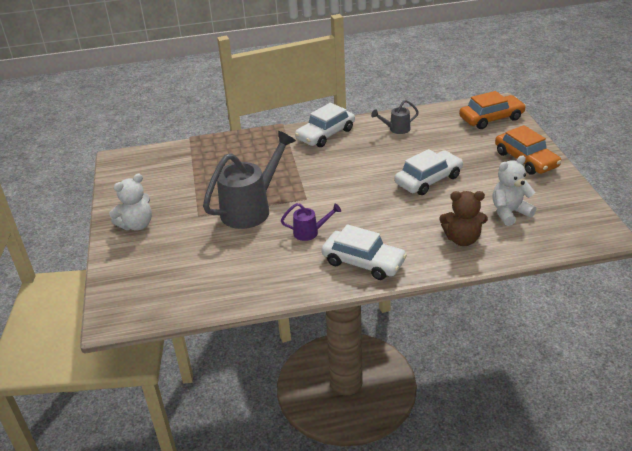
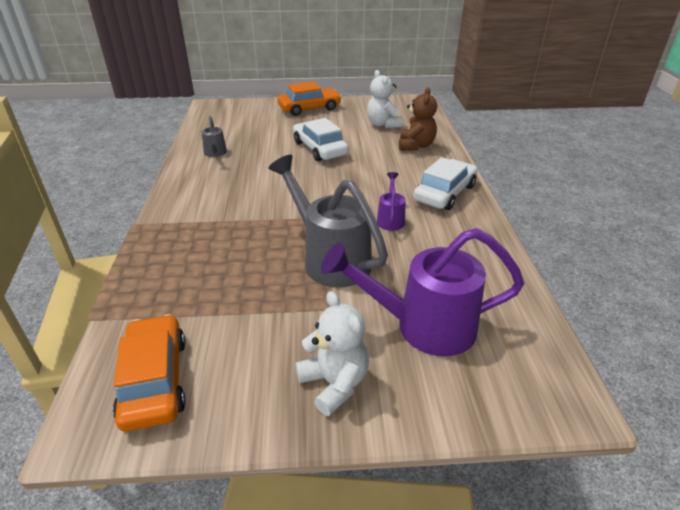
camera: 85 degrees left, 0 degrees up
white car [295,103,355,147] -> none
orange car [459,91,526,129] -> orange car moved to [113,314,186,431]
none -> purple watering can [321,228,524,356]

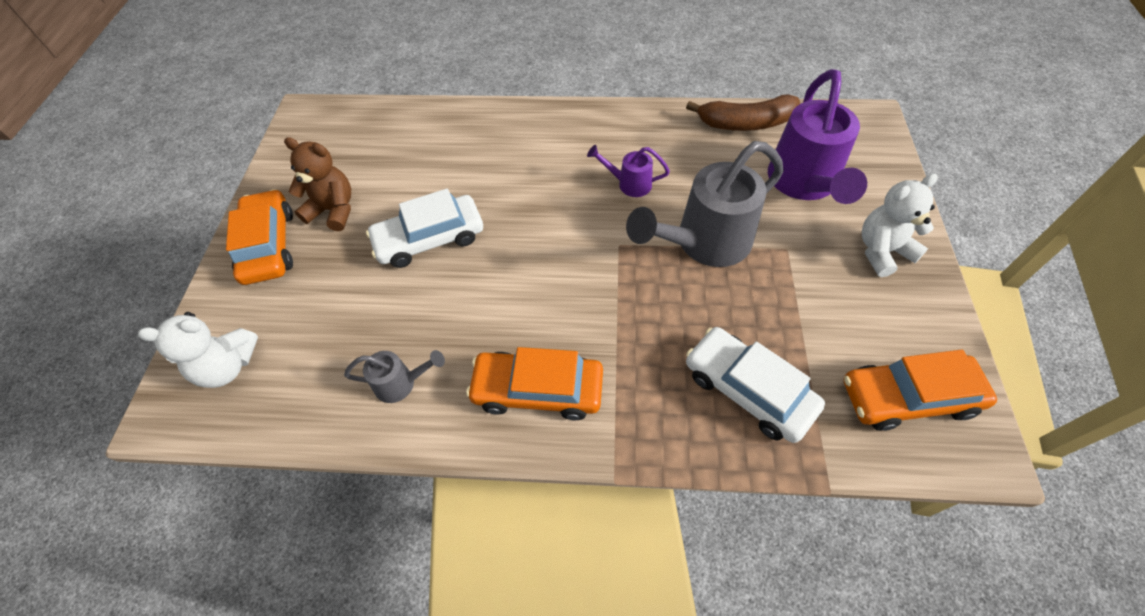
camera: 80 degrees left, 20 degrees up
white teddy bear [367,70,403,128] -> white teddy bear moved to [138,312,258,388]
brown teddy bear [399,87,437,151] -> brown teddy bear moved to [284,137,351,231]
white car [413,157,478,210] -> white car moved to [686,327,825,443]
none -> orange car [466,347,603,420]
none -> brown banana [686,94,800,131]

